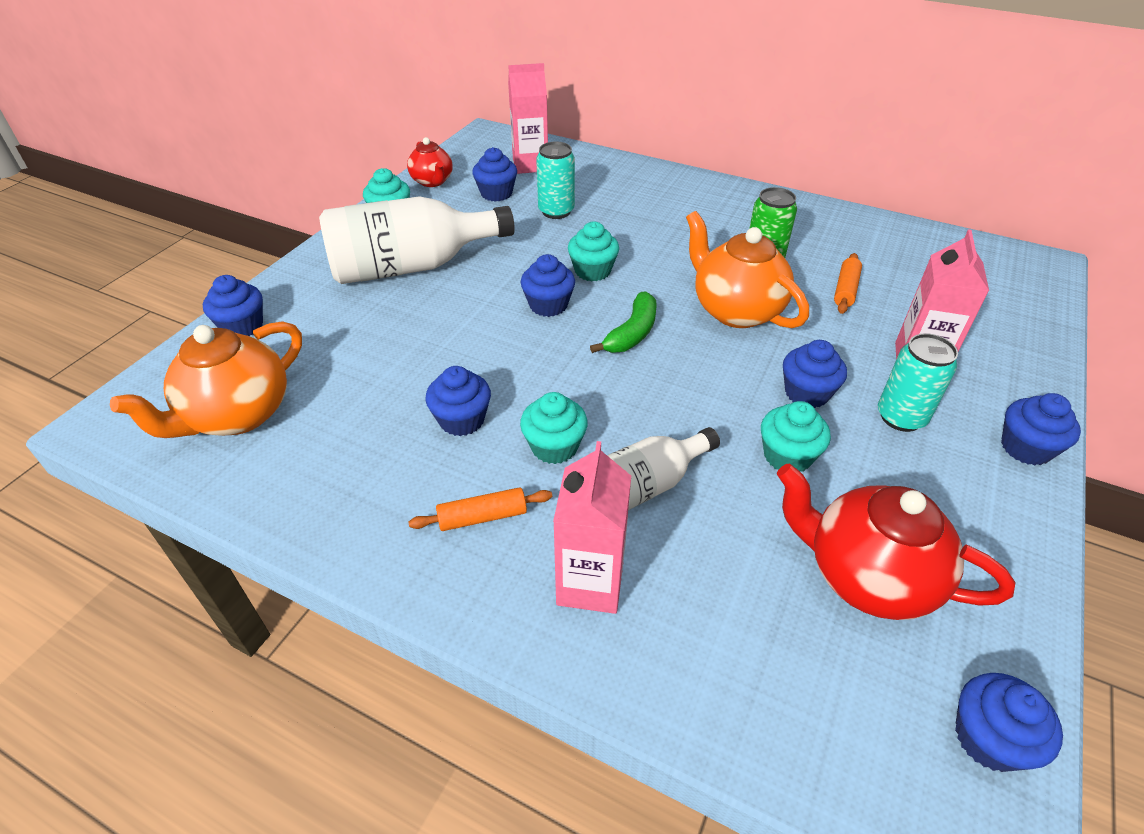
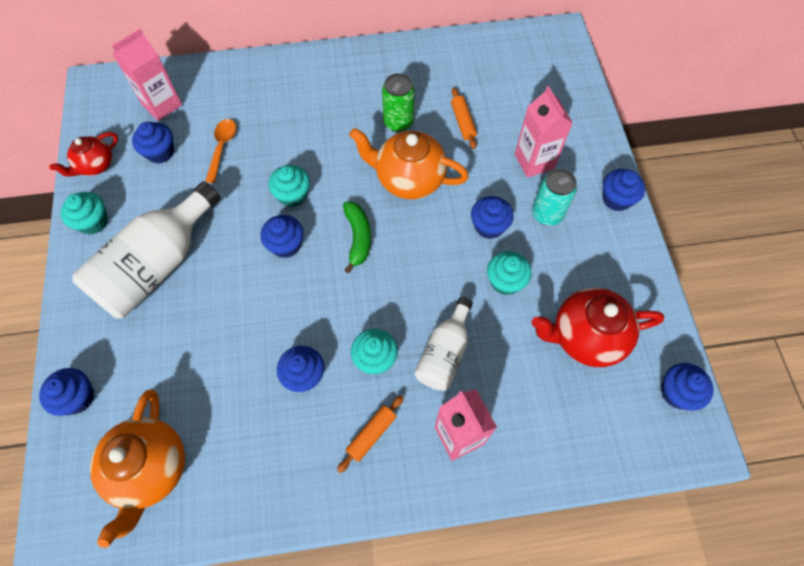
camera: 35 degrees left, 20 degrees up
red teapot [407,137,453,187] -> red teapot turned 105 degrees clockwise [49,132,118,176]
turquoise can [536,142,575,219] -> orange spoon [205,119,236,183]

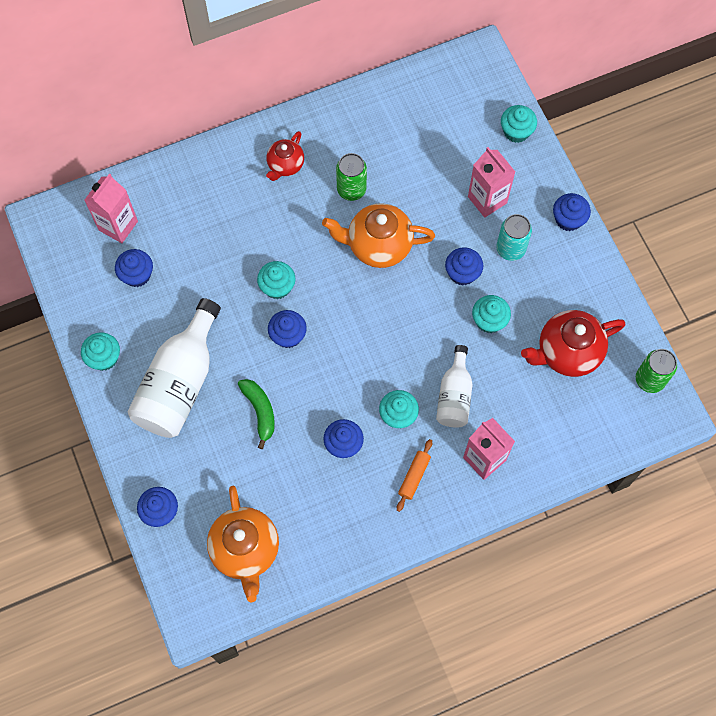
camera: 15 degrees left, 5 degrees up
red teapot [49,132,118,176] -> red teapot moved to [266,131,304,181]
orange spoon [205,119,236,183] -> none
green banana [343,202,371,273] -> green banana moved to [238,379,275,449]
orange rolling pin [451,88,477,149] -> none
blue cupcake [661,363,714,411] -> green can [636,349,677,393]
none -> turquoise cupcake [501,105,537,143]

